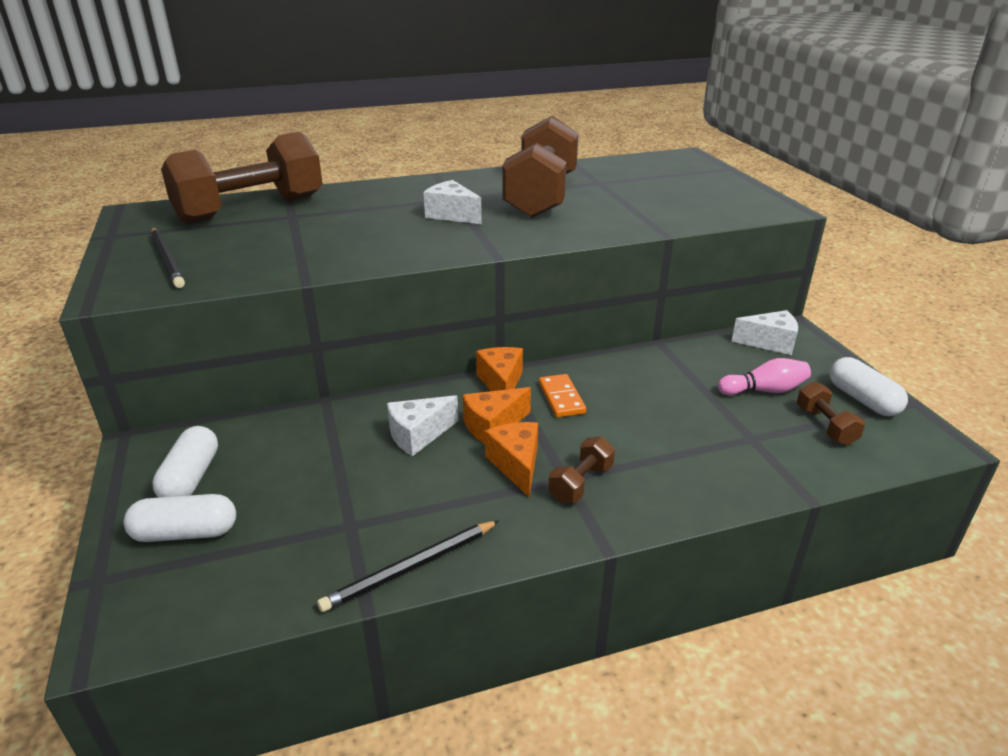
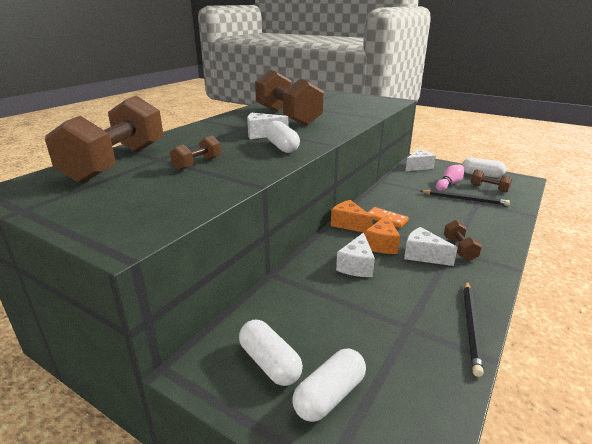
camera: 40 degrees left, 5 degrees down
black pencil [151,228,185,288] -> black pencil moved to [421,190,510,206]
orange cheese [485,422,538,497] -> white cheese [404,227,458,266]
none -> brown dumbbell [170,136,221,171]
none -> white capsule [265,121,300,153]

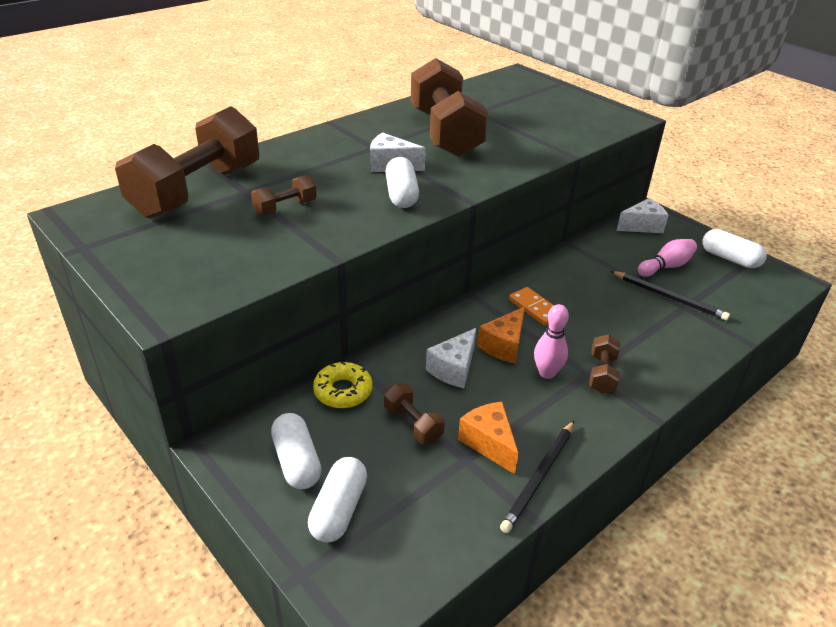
camera: 15 degrees right, 10 degrees up
white capsule [293,348,366,422] -> white capsule turned 45 degrees counterclockwise [308,457,367,543]
orange cheese [331,200,373,233] -> orange cheese moved to [458,402,519,474]
white cheese [404,227,458,266] -> pink bowling pin [534,304,569,379]
brown dumbbell [471,169,512,192] -> brown dumbbell moved to [384,384,445,444]
none -> yellow donut [313,362,372,408]

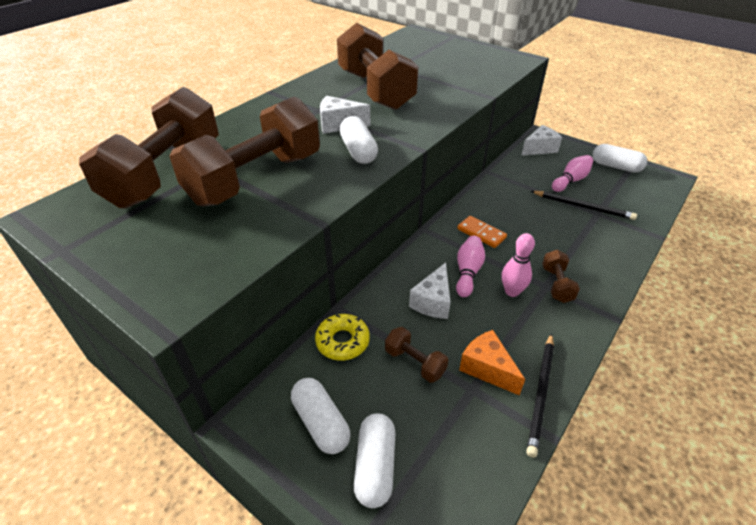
camera: 10 degrees left, 5 degrees up
brown dumbbell [251,175,317,216] -> brown dumbbell [169,96,320,206], size x2.36
orange cheese [477,307,525,364] -> pink bowling pin [456,236,485,297]

